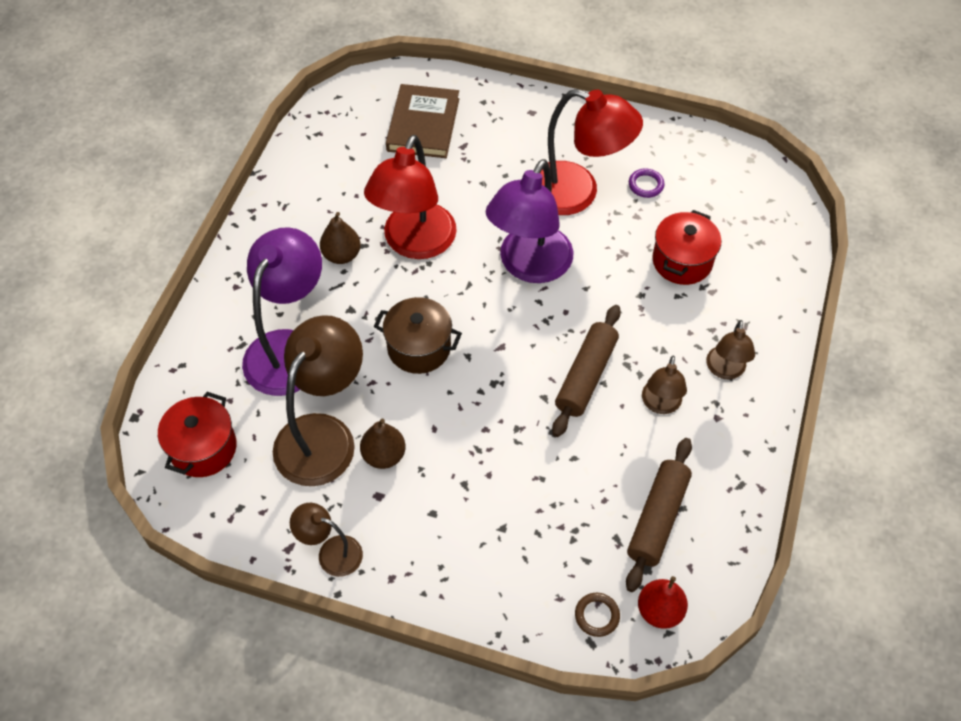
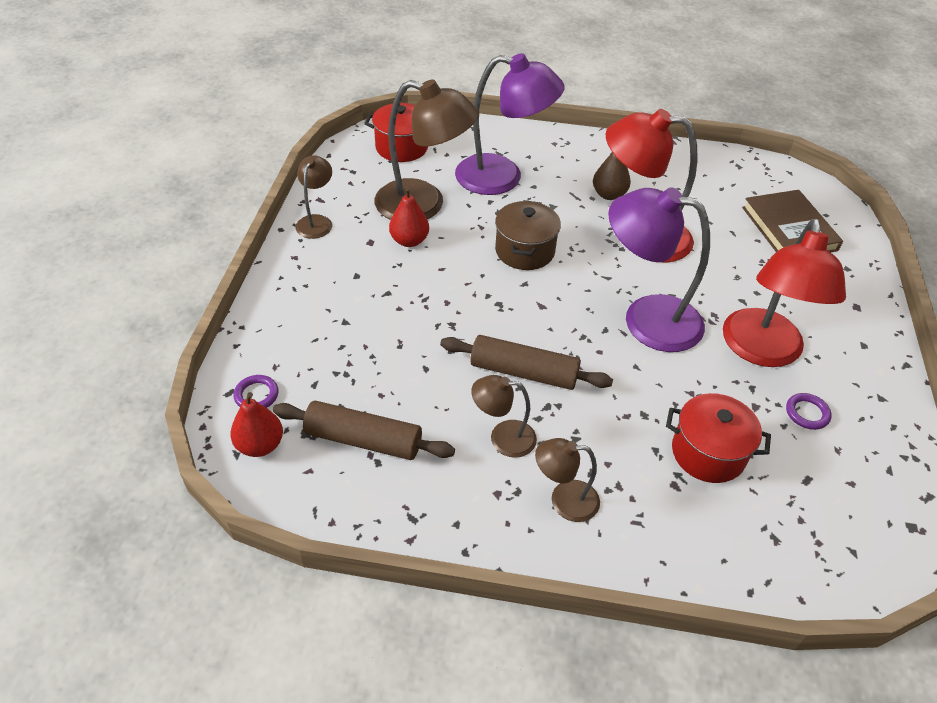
camera: 80 degrees right, 10 degrees down
brown pear [360,418,406,469] -> red pear [389,188,429,247]
brown book [386,84,459,158] -> brown book turned 75 degrees clockwise [742,190,843,252]
brown ring [575,593,620,637] -> purple ring [233,375,279,408]

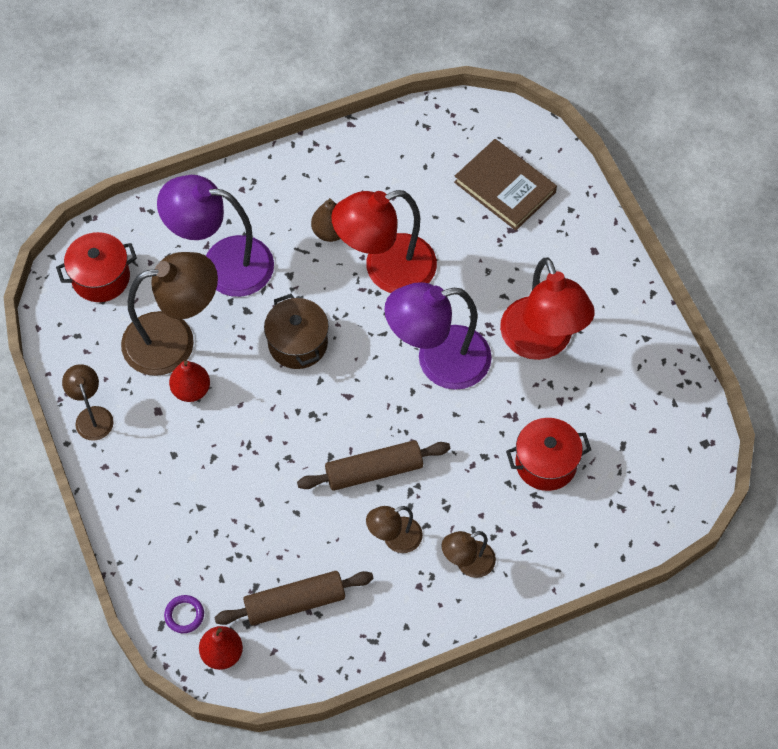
camera: 30 degrees left, 15 degrees up
purple lamp [455,53,565,195] -> purple lamp turned 150 degrees counterclockwise [157,175,274,297]
purple ring [786,393,832,430] -> none

